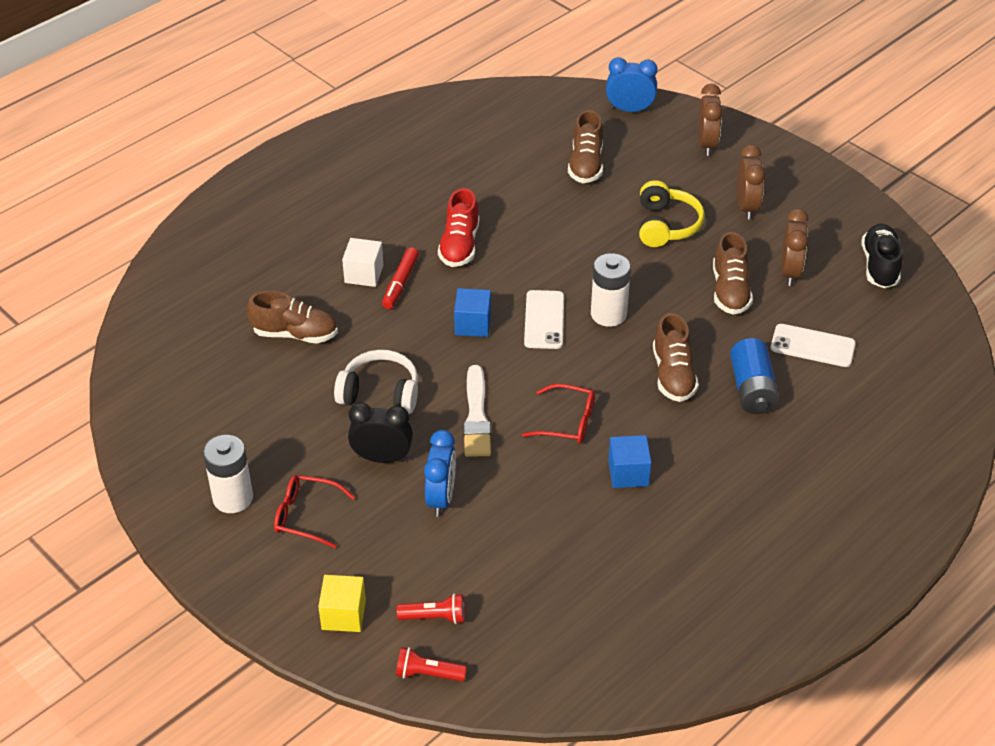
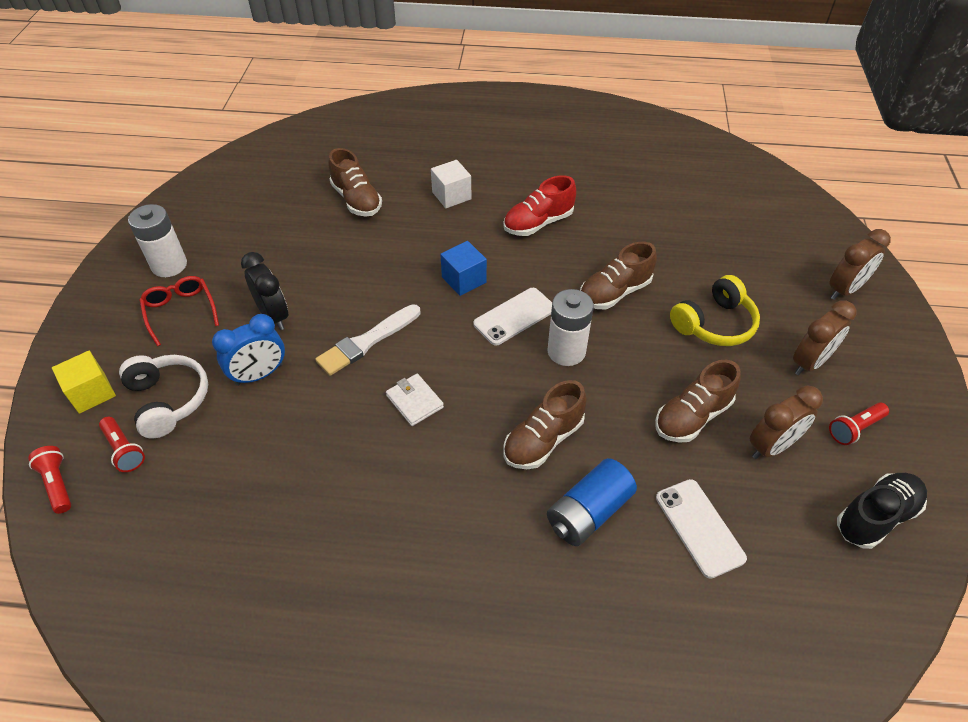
camera: 50 degrees right, 5 degrees up
white headphones [334,350,418,414] -> white headphones moved to [119,355,208,438]
red marker [382,247,419,309] -> none
red glasses [522,384,595,444] -> white wallet [386,374,444,426]
brown shoe [568,110,603,183] -> brown shoe moved to [580,242,657,309]
blue clock [606,57,657,112] -> none
blue cube [608,435,652,488] -> none
none -> red flashlight [829,402,889,445]

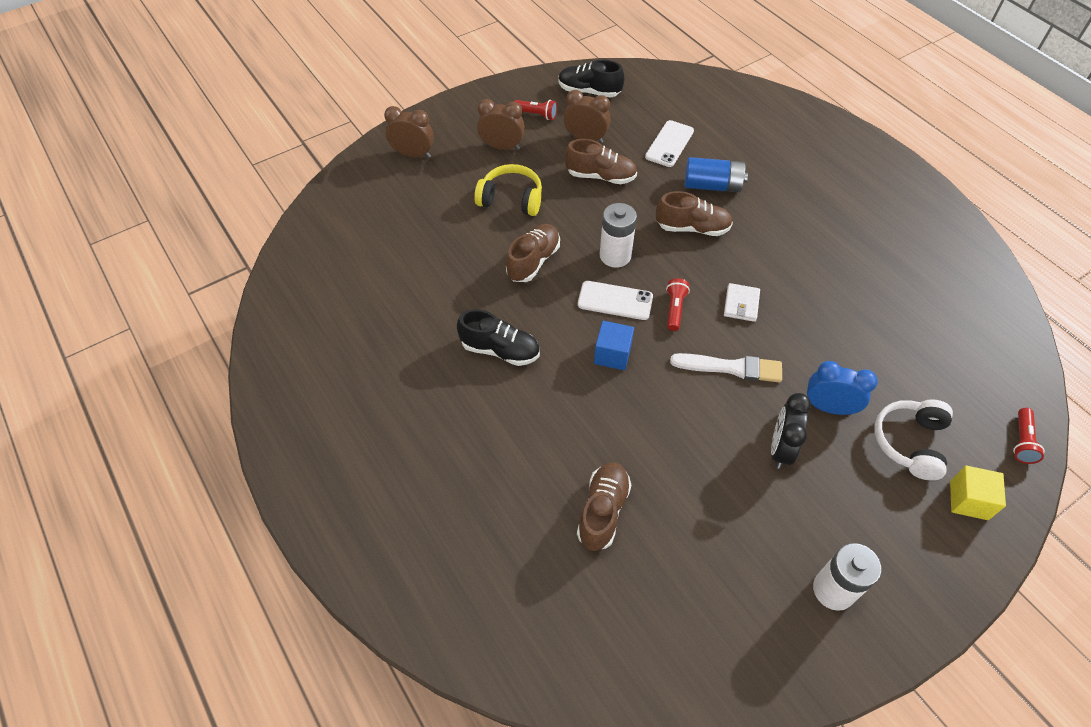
camera: 130 degrees left, 5 degrees up
red flashlight [99,417,145,472] -> red flashlight moved to [666,278,690,331]
red glasses [140,276,219,346] -> none
white cube [431,160,472,208] -> none
red shoe [503,175,576,236] -> black shoe [457,309,540,366]
brown shoe [580,242,657,309] -> brown shoe turned 75 degrees counterclockwise [506,224,560,282]

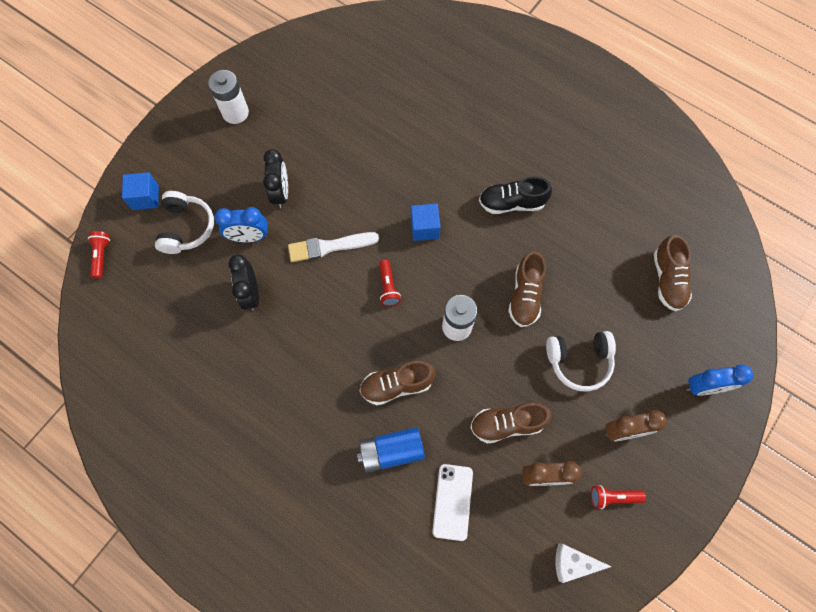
camera: 160 degrees right, 15 degrees up
brown clock [384,106,434,158] -> blue clock [686,364,753,396]
yellow headphones [474,164,542,216] -> white headphones [546,331,616,391]
black shoe [558,60,624,98] -> white cheese [555,543,611,583]
brown shoe [577,462,632,551] -> brown shoe moved to [654,235,692,311]
white phone [578,281,653,320] -> none
white wallet [724,283,760,322] -> none
yellow cube [950,465,1006,520] -> blue cube [122,172,159,210]
none -> black clock [228,255,259,311]

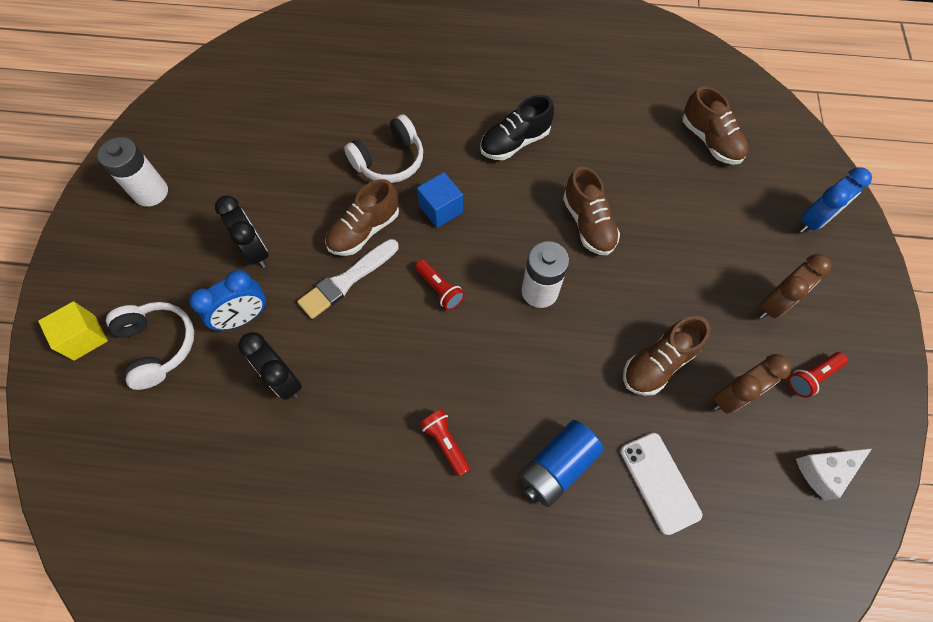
camera: 30 degrees left, 5 degrees down
red flashlight [88,231,110,279] -> red flashlight moved to [420,409,470,477]
blue cube [122,172,159,210] -> yellow cube [38,301,108,361]
brown shoe [360,361,436,405] -> brown shoe moved to [325,179,399,256]
white headphones [546,331,616,391] -> white headphones moved to [344,115,423,183]

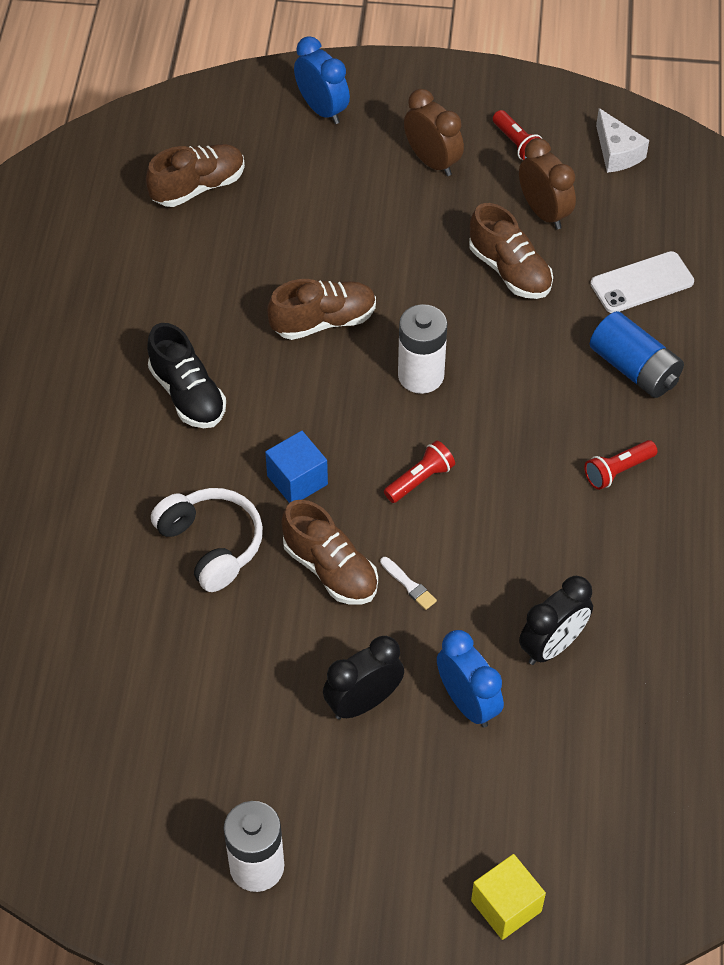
camera: 90 degrees left, 10 degrees down
white headphones [106,302,194,390] -> none
white brush [297,239,398,319] -> white brush [380,557,437,610], size x0.47

